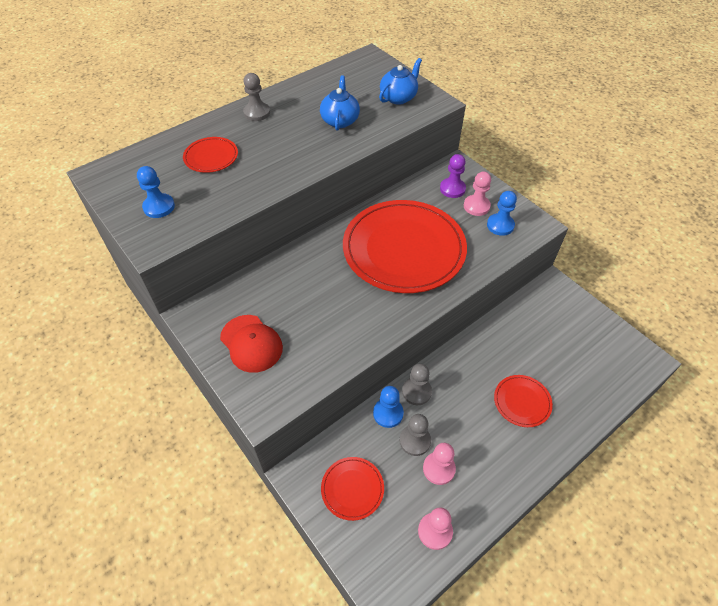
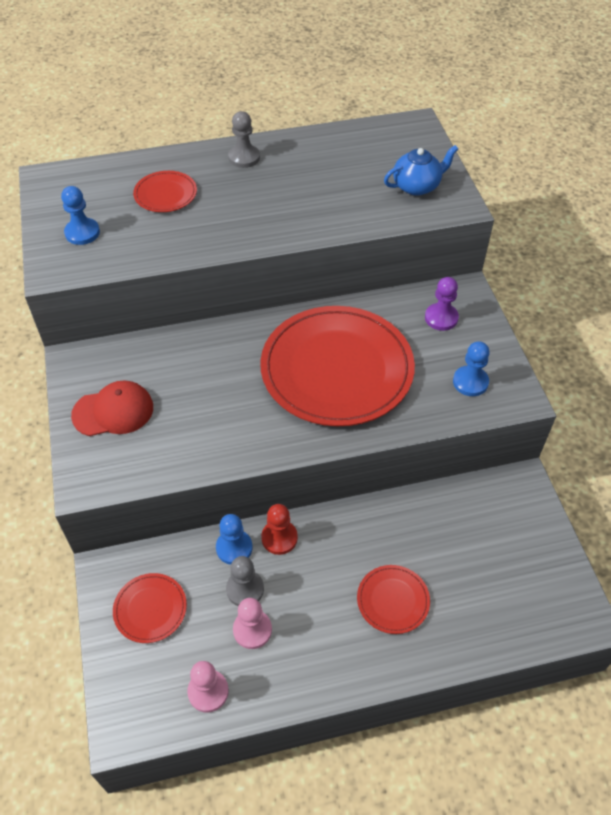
camera: 25 degrees right, 0 degrees up
red cap [220,315,283,373] -> red cap turned 90 degrees counterclockwise [71,381,153,436]
blue teapot [320,75,360,131] -> none
grey pawn [402,364,432,405] -> red pawn [261,504,298,555]
pink pawn [464,172,491,216] -> none

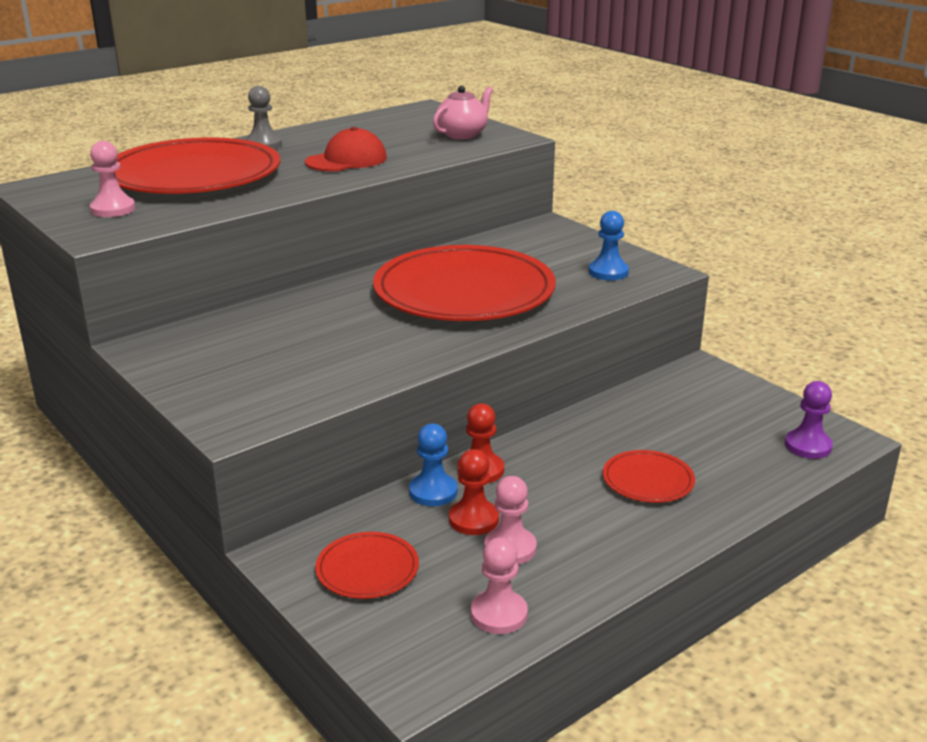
camera: 25 degrees left, 25 degrees down
blue pawn [61,186,100,245] -> pink pawn [90,141,135,217]
red cap [71,381,153,436] -> red cap moved to [305,127,387,171]
red plate [133,171,197,212] -> red plate [115,137,280,194], size x2.29
grey pawn [226,556,264,606] -> red pawn [449,449,499,535]
blue teapot [384,145,458,196] -> pink teapot [433,86,493,139]
purple pawn [425,277,459,331] -> purple pawn moved to [785,381,833,459]

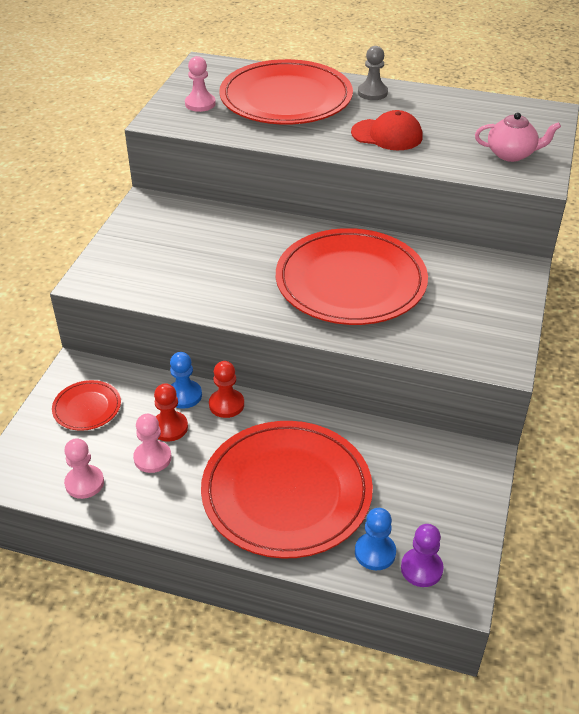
camera: 55 degrees right, 15 degrees up
blue pawn [589,211,629,280] -> blue pawn moved to [355,508,396,570]
red plate [603,450,695,503] -> red plate [201,421,373,559], size x2.29

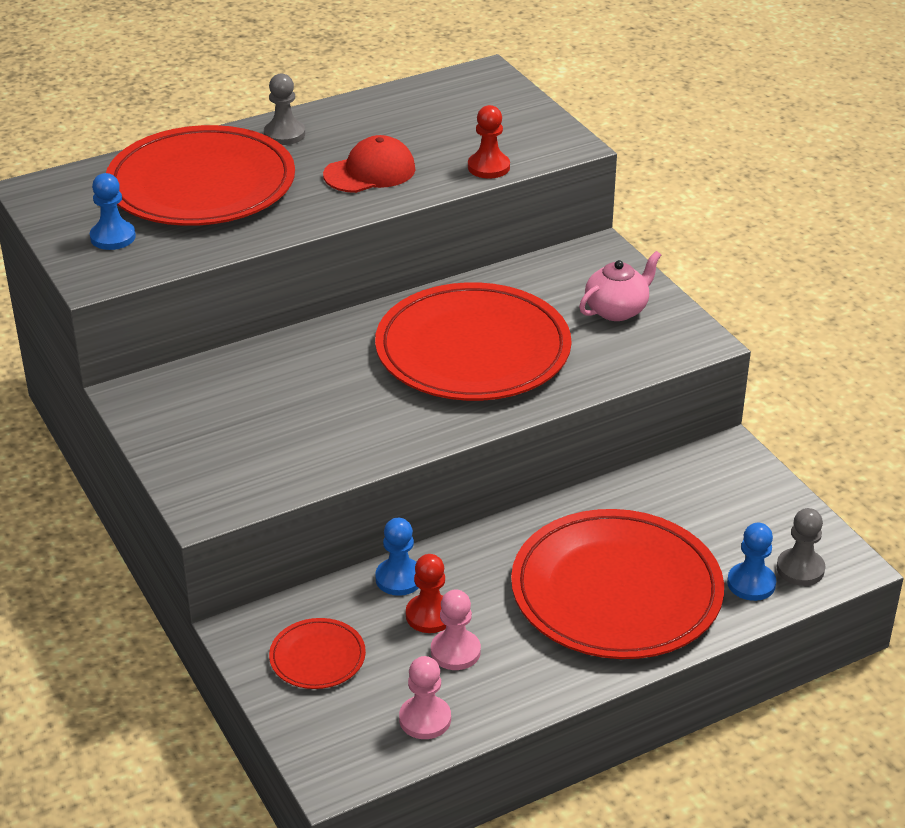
camera: 45 degrees left, 5 degrees down
pink pawn [185,56,216,112] -> blue pawn [90,173,136,250]
red pawn [209,361,244,418] -> red pawn moved to [468,105,510,179]
purple pawn [401,524,444,587] -> grey pawn [777,508,825,586]
pink teapot [475,112,561,162] -> pink teapot moved to [579,251,661,321]

